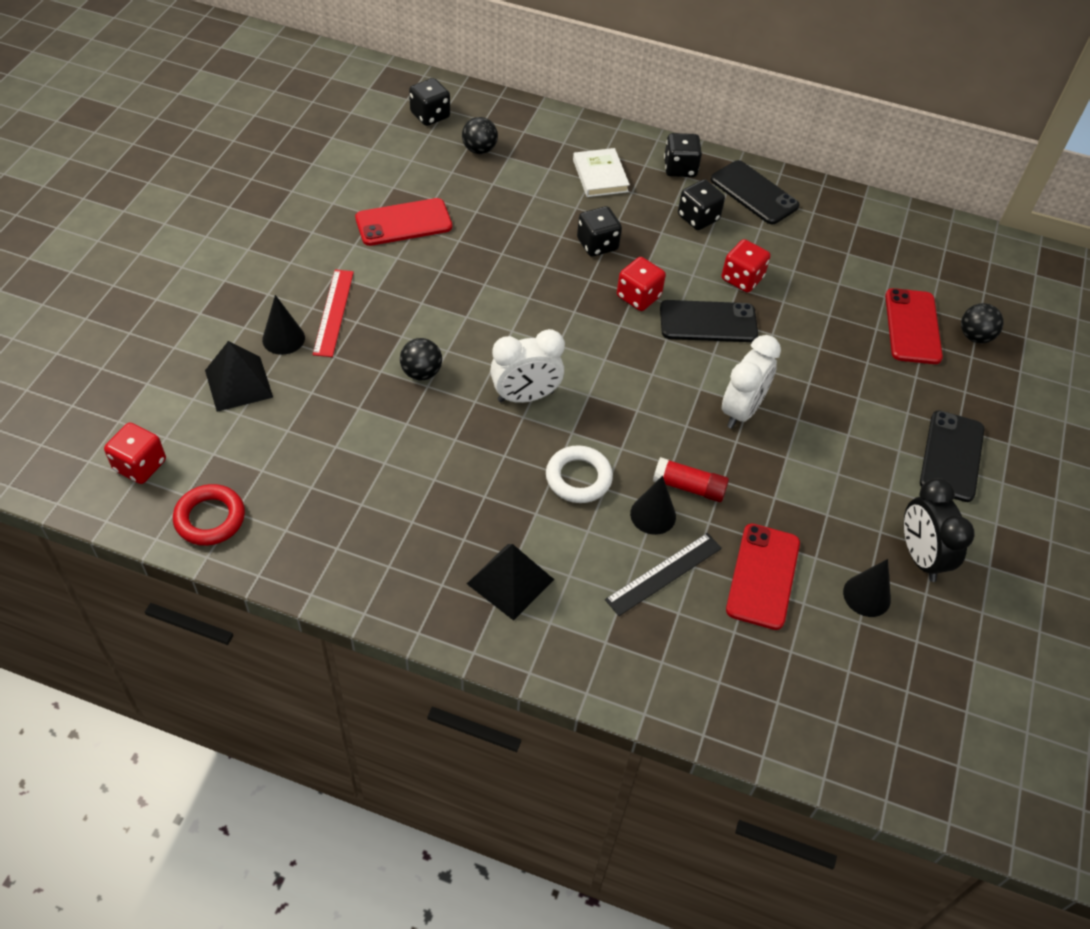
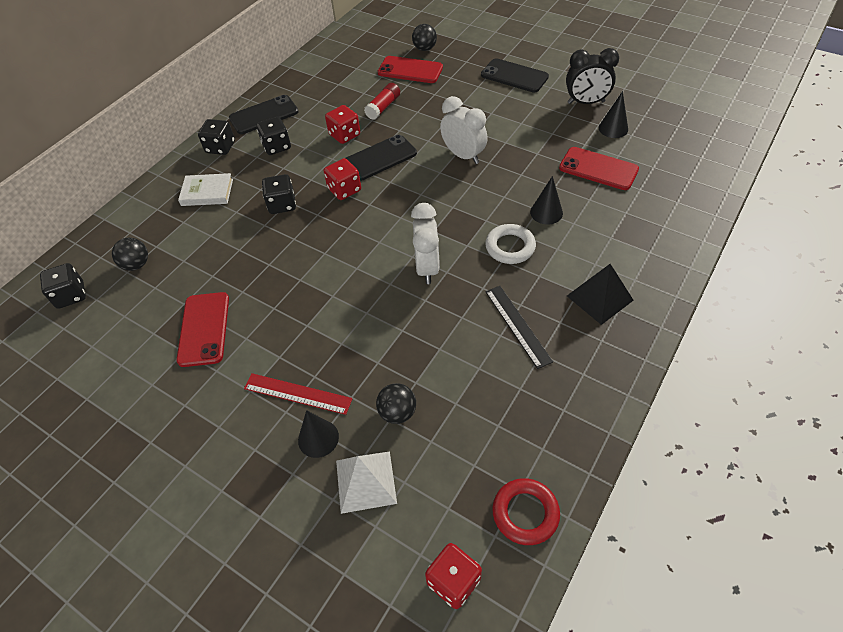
camera: 70 degrees left, 0 degrees up
black pyramid [205,341,273,412] -> white pyramid [336,451,397,514]
black ball [400,338,442,381] -> black ball moved to [376,383,416,424]
black ruler [605,533,722,616] -> black ruler moved to [485,286,553,369]
red glue stick [653,457,729,502] -> red glue stick moved to [364,83,400,120]
black phone [660,300,758,342] -> black phone turned 45 degrees clockwise [345,135,417,181]

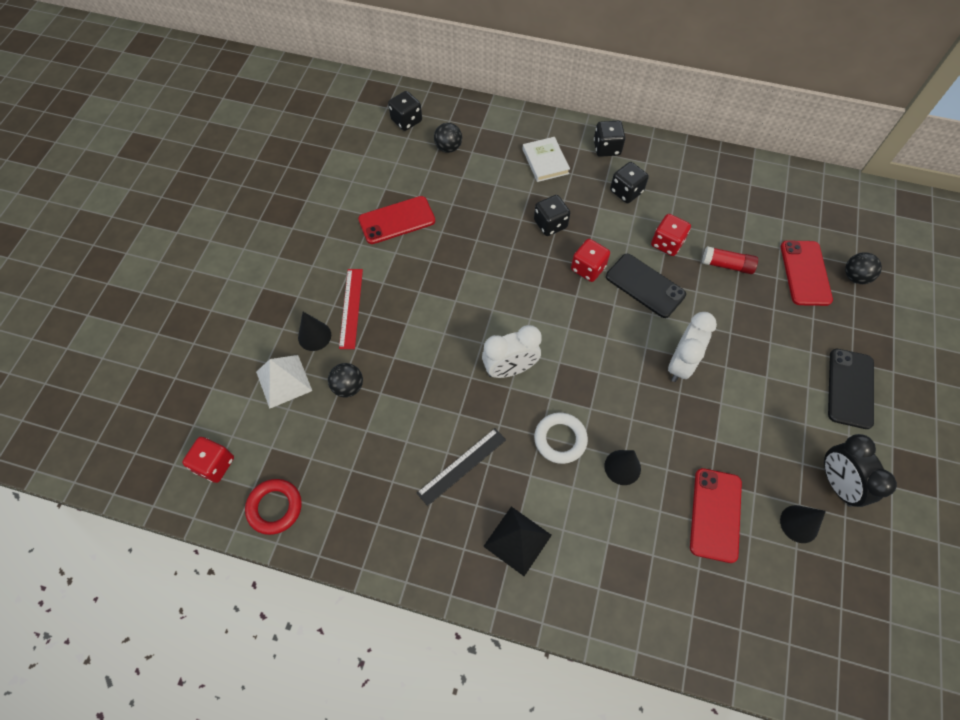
camera: 70 degrees right, 10 degrees up
black phone [229,95,299,134] -> none

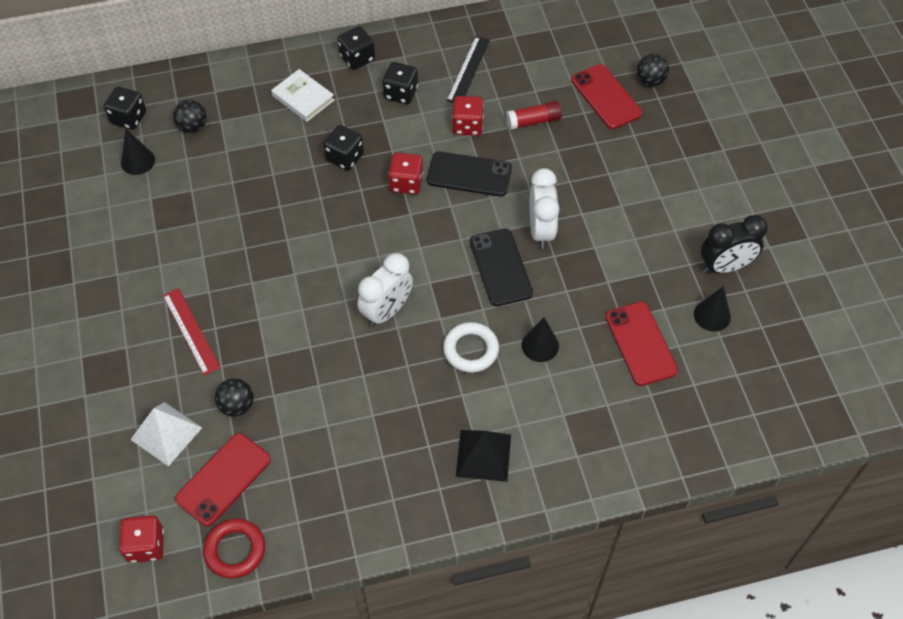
camera: 30 degrees left, 5 degrees down
black cone [298,312,331,351] -> black cone moved to [121,129,155,175]
red phone [358,196,435,244] -> red phone moved to [175,433,271,526]
black ruler [417,428,506,506] -> black ruler moved to [446,36,490,103]
black clock [824,434,897,507] -> black clock turned 60 degrees counterclockwise [701,215,768,274]
black phone [828,349,874,429] -> black phone moved to [470,229,533,307]

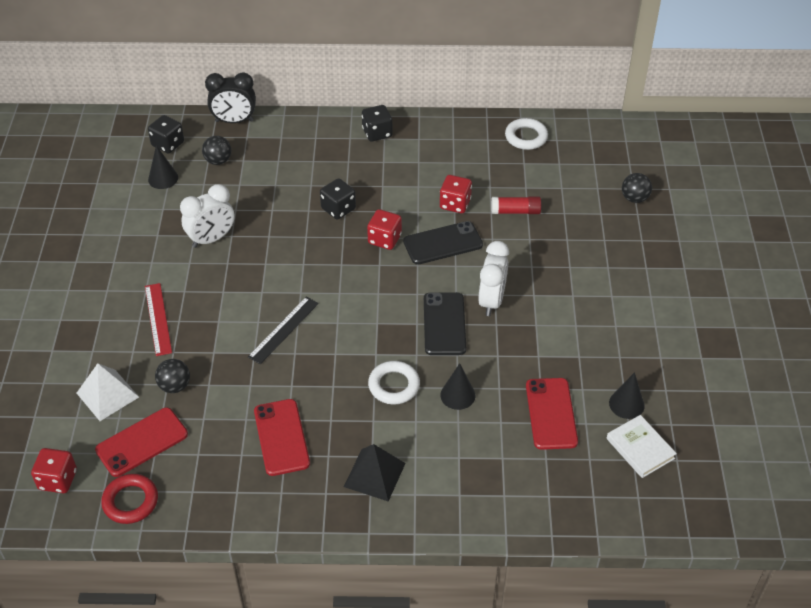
camera: 15 degrees right, 10 degrees down
white book [271,69,334,122] -> white book moved to [607,415,677,478]
white clock [357,253,413,327] -> white clock moved to [180,184,235,248]
black dice [383,62,418,104] -> none
black phone [427,151,512,197] -> black phone turned 45 degrees counterclockwise [403,221,483,265]
black ruler [446,36,490,103] -> black ruler moved to [248,297,319,364]
red phone [571,64,642,129] -> red phone moved to [254,399,310,476]
black clock [701,215,768,274] -> black clock moved to [205,73,256,123]
none -> white ring [505,118,548,150]

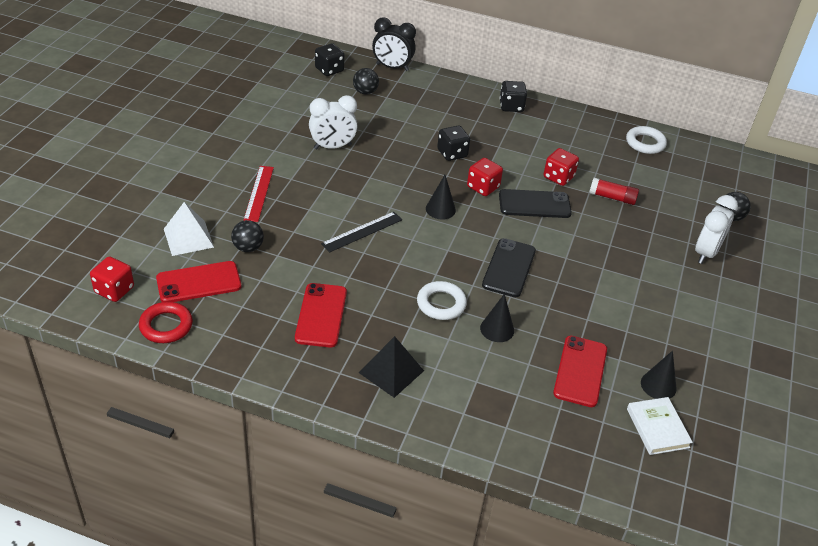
camera: 15 degrees right, 5 degrees down
black cone [148,145,178,189] -> black cone moved to [426,175,456,220]
white clock [478,241,509,316] -> white clock moved to [695,195,738,264]

